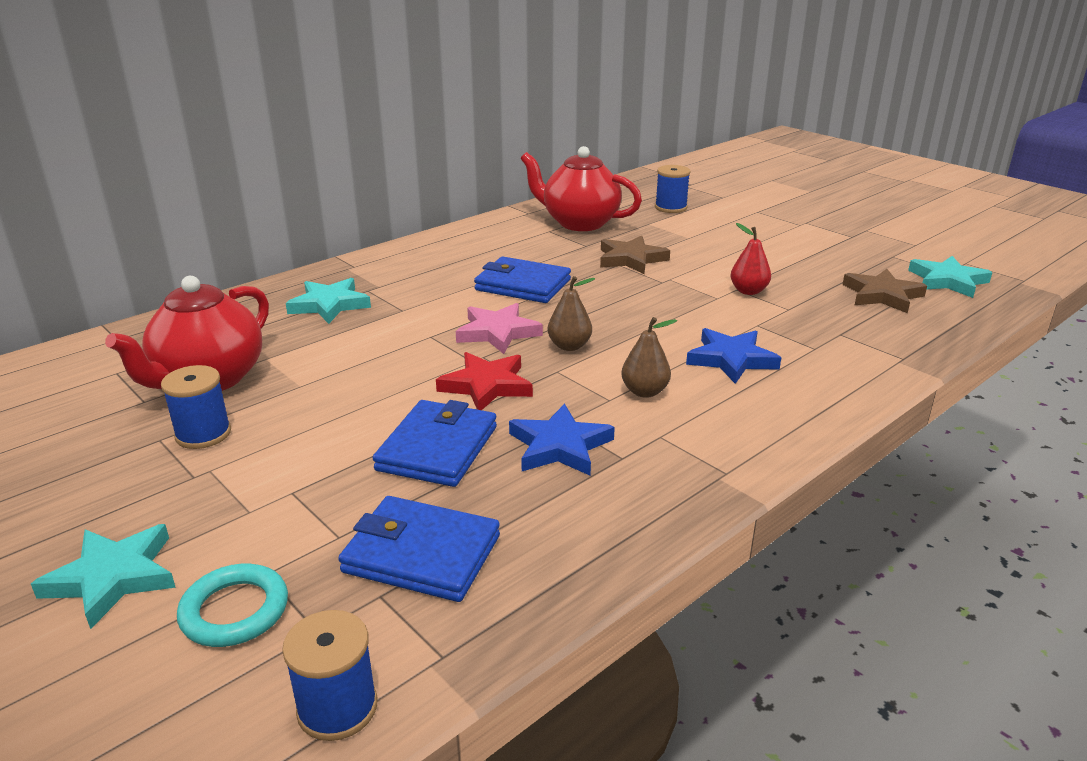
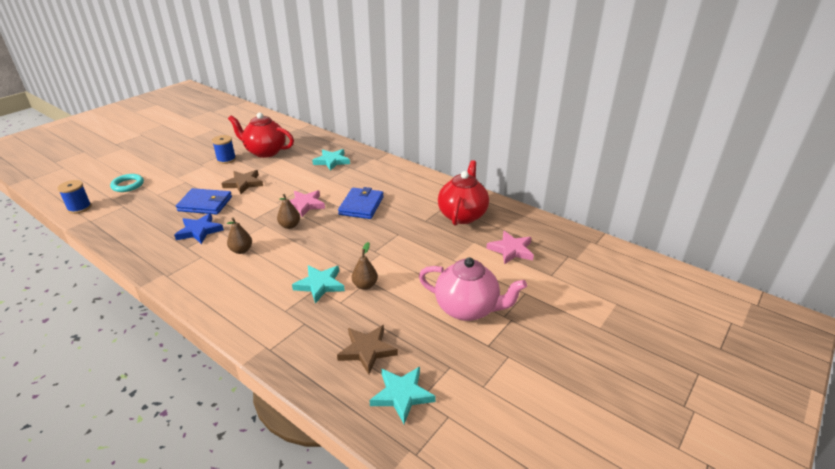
camera: 80 degrees right, 5 degrees up
turquoise star [31,524,176,629] -> turquoise star moved to [292,265,345,304]
blue wallet [338,496,500,602] -> none
red star [436,352,533,410] -> none
brown star [600,236,670,274] -> brown star moved to [221,170,263,194]
blue spool [655,165,691,213] -> pink star [486,231,534,265]
blue star [686,328,781,384] -> none
red pear [731,223,771,295] -> brown pear [352,242,378,290]
none -> pink teapot [419,257,527,321]

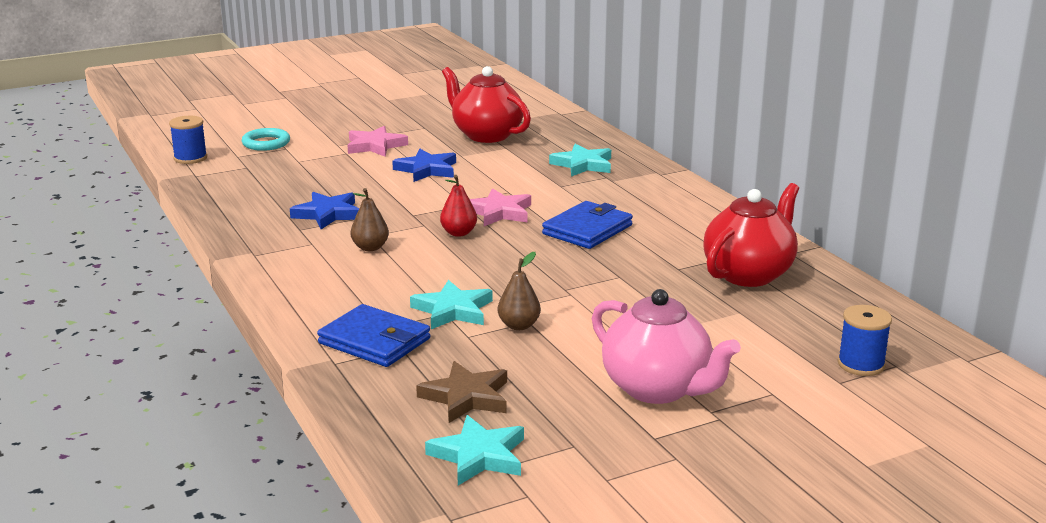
camera: 25 degrees right, 10 degrees down
blue wallet [176,188,232,215] -> blue wallet moved to [317,304,430,367]
blue spool [212,135,236,164] -> blue spool moved to [838,305,892,376]
brown star [221,170,263,194] -> blue star [392,149,456,182]
brown pear [277,194,300,229] -> red pear [440,175,477,237]
pink star [486,231,534,265] -> pink star moved to [347,126,408,157]

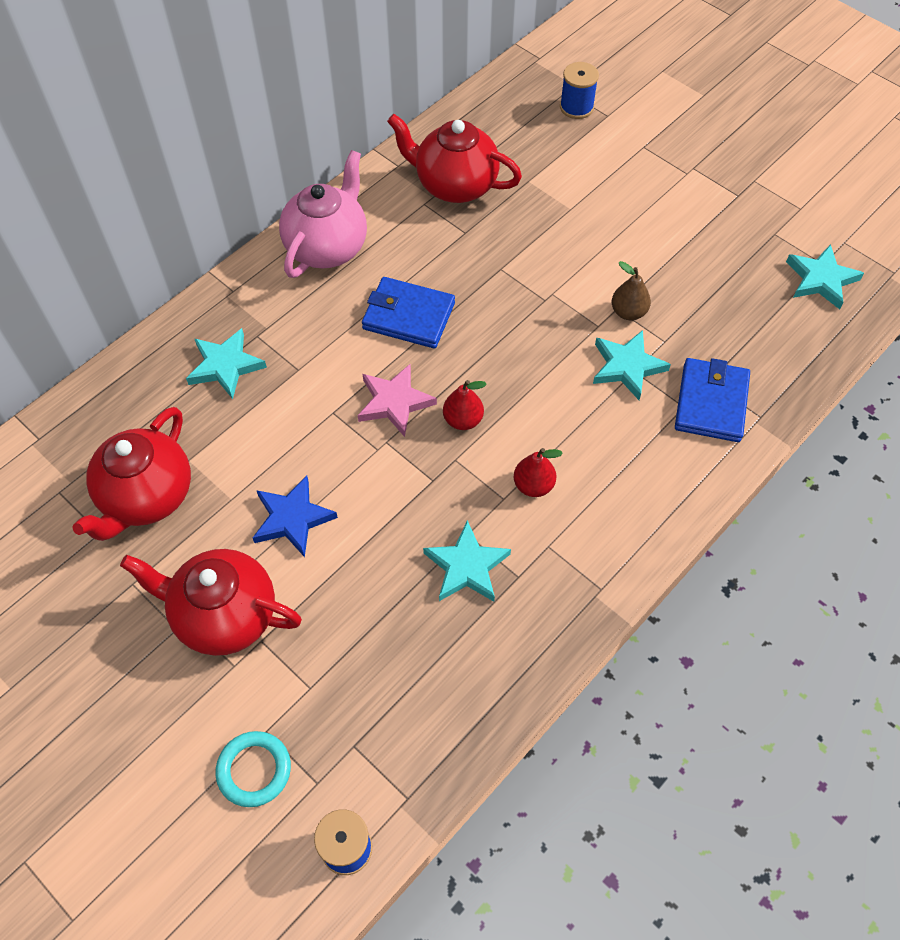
camera: 110 degrees left, 35 degrees up
blue star [290,192,359,229] -> turquoise star [423,520,511,602]
pink star [347,126,408,157] -> red teapot [120,549,302,656]
brown pear [350,188,389,251] -> red pear [514,448,563,497]
brown star [416,361,507,423] -> none
pink teapot [592,289,741,404] -> pink teapot moved to [279,150,367,278]

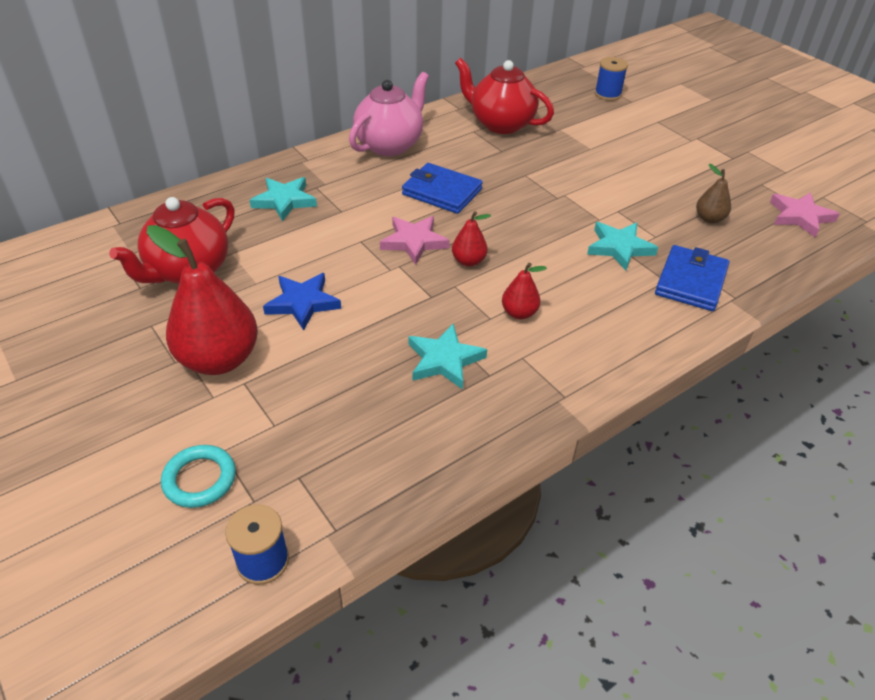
camera: 10 degrees right, 15 degrees down
red teapot [120,549,302,656] -> red pear [147,225,258,375]
brown pear [612,261,651,320] -> brown pear moved to [696,164,731,224]
turquoise star [786,244,864,309] -> pink star [770,192,839,238]

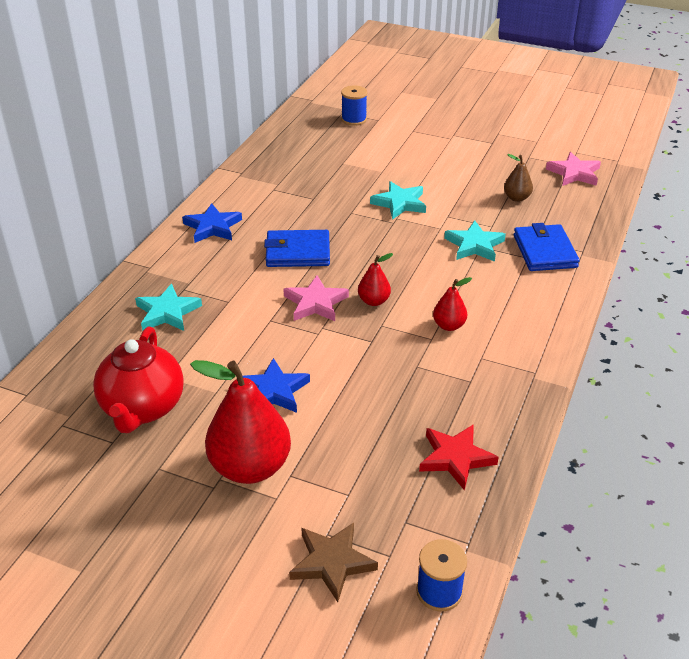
camera: 30 degrees left, 5 degrees down
turquoise ring [161,445,236,508] -> brown star [289,523,378,602]
pink teapot [349,72,429,156] -> blue star [182,203,242,243]
turquoise star [408,324,487,390] -> turquoise star moved to [370,181,426,220]
red teapot [455,58,554,134] -> none
none -> red star [419,424,499,490]

